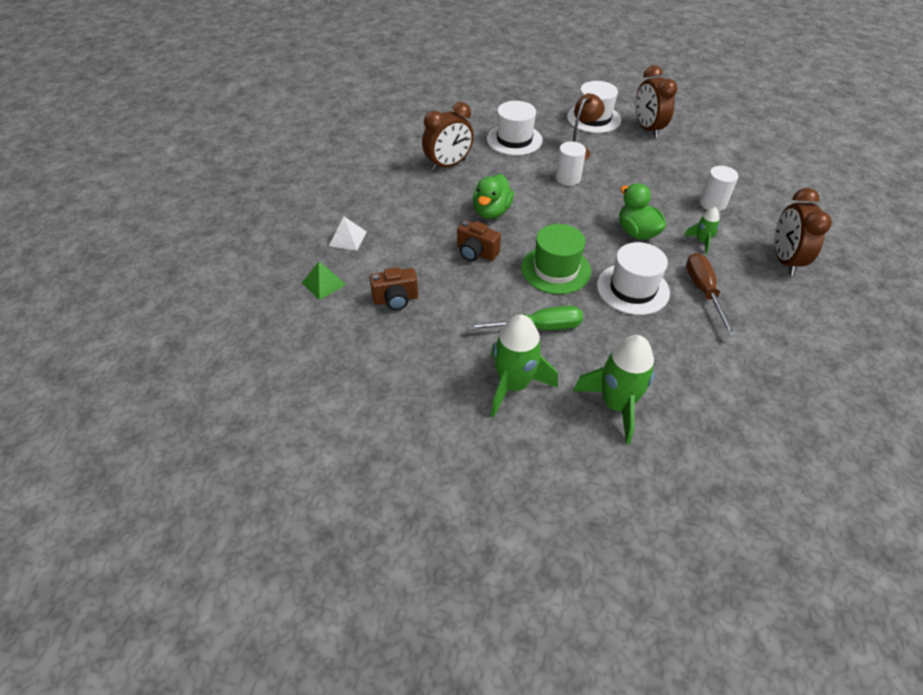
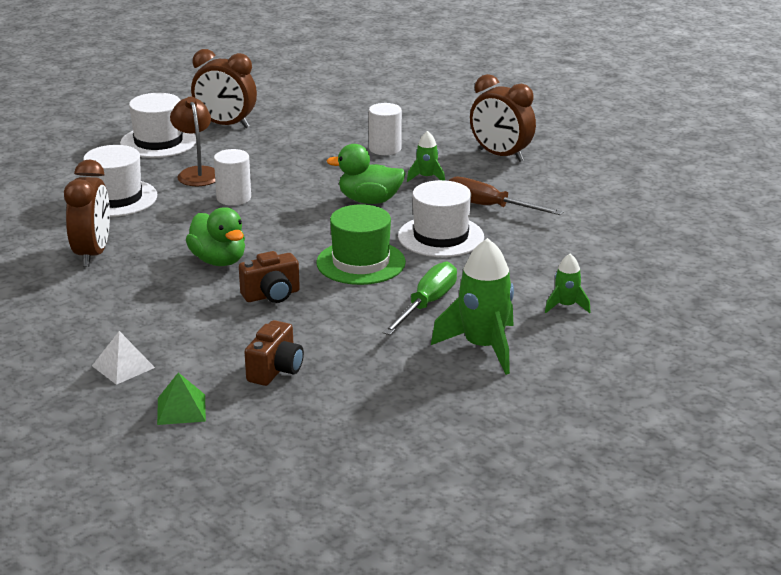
camera: 55 degrees left, 20 degrees down
green rocket [573,335,655,444] -> green rocket [545,254,590,313], size x0.51

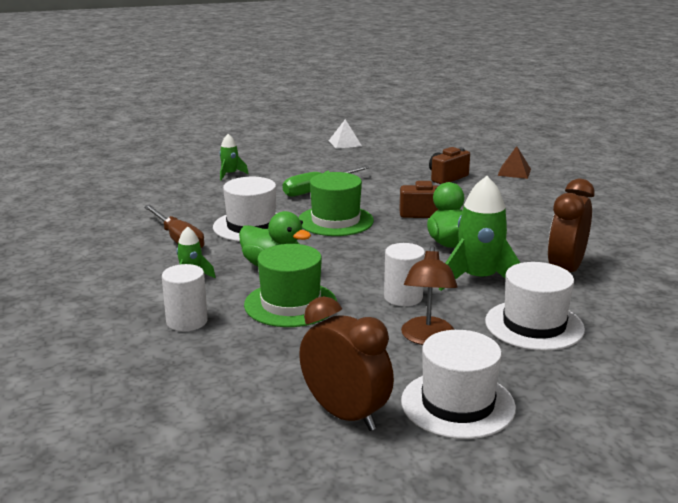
camera: 155 degrees left, 5 degrees down
white pyramid [92,331,155,385] -> white pyramid moved to [329,119,362,149]
green pyramid [157,373,206,425] -> brown pyramid [497,146,531,179]
green rocket [431,238,514,375] -> green rocket moved to [439,176,520,291]
brown clock [470,74,536,162] -> none
none -> green hat [244,244,337,327]

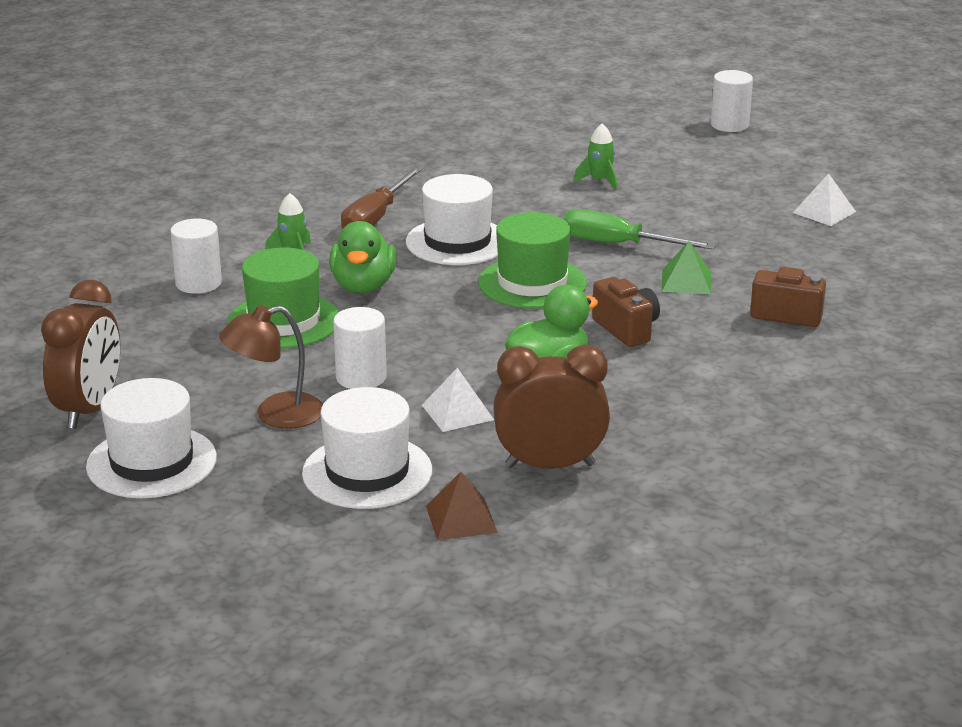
camera: 60 degrees right, 5 degrees up
green rocket [439,176,520,291] -> white pyramid [422,368,494,432]
brown pyramid [497,146,531,179] -> brown pyramid moved to [426,472,498,540]
none -> green pyramid [662,241,711,294]
none -> white cylinder [711,70,753,132]

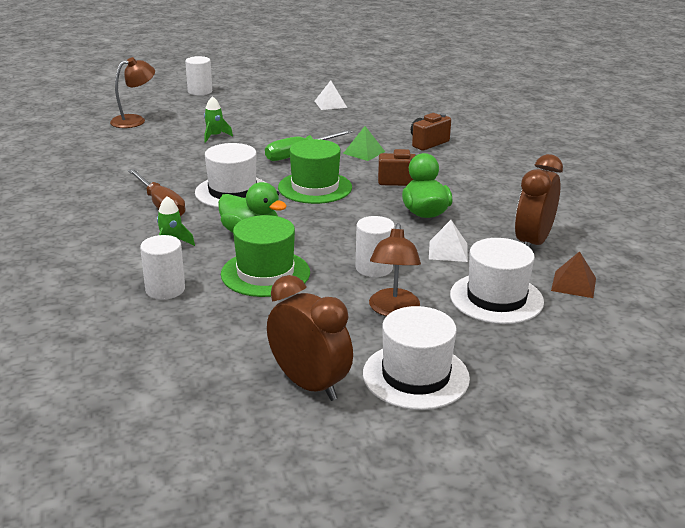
camera: 60 degrees left, 0 degrees up
none -> brown lamp [110,57,155,128]

